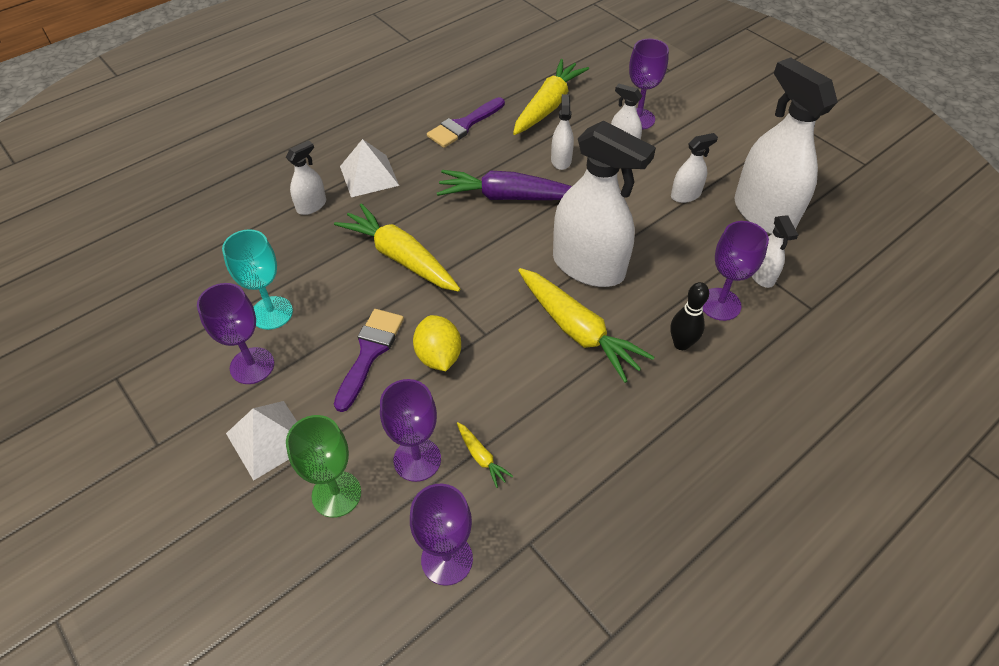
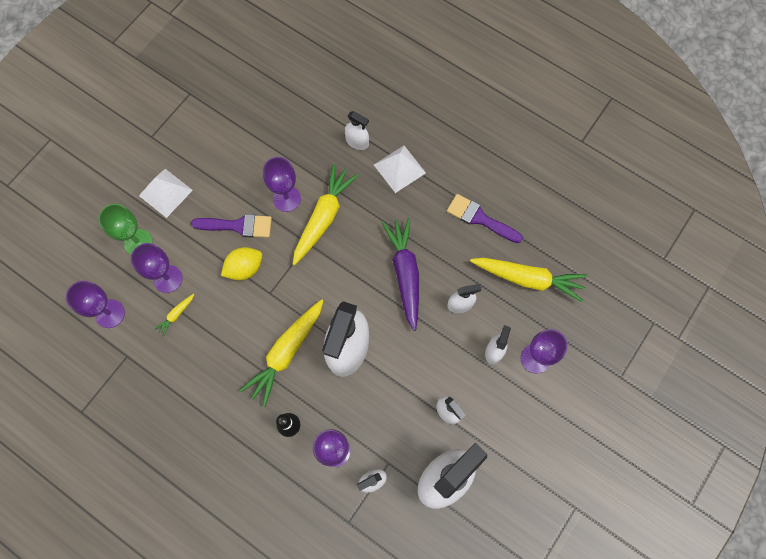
camera: 75 degrees right, 20 degrees up
purple goblet [197,283,274,384] -> purple goblet moved to [263,157,301,212]
turquoise goblet [222,229,293,330] -> none

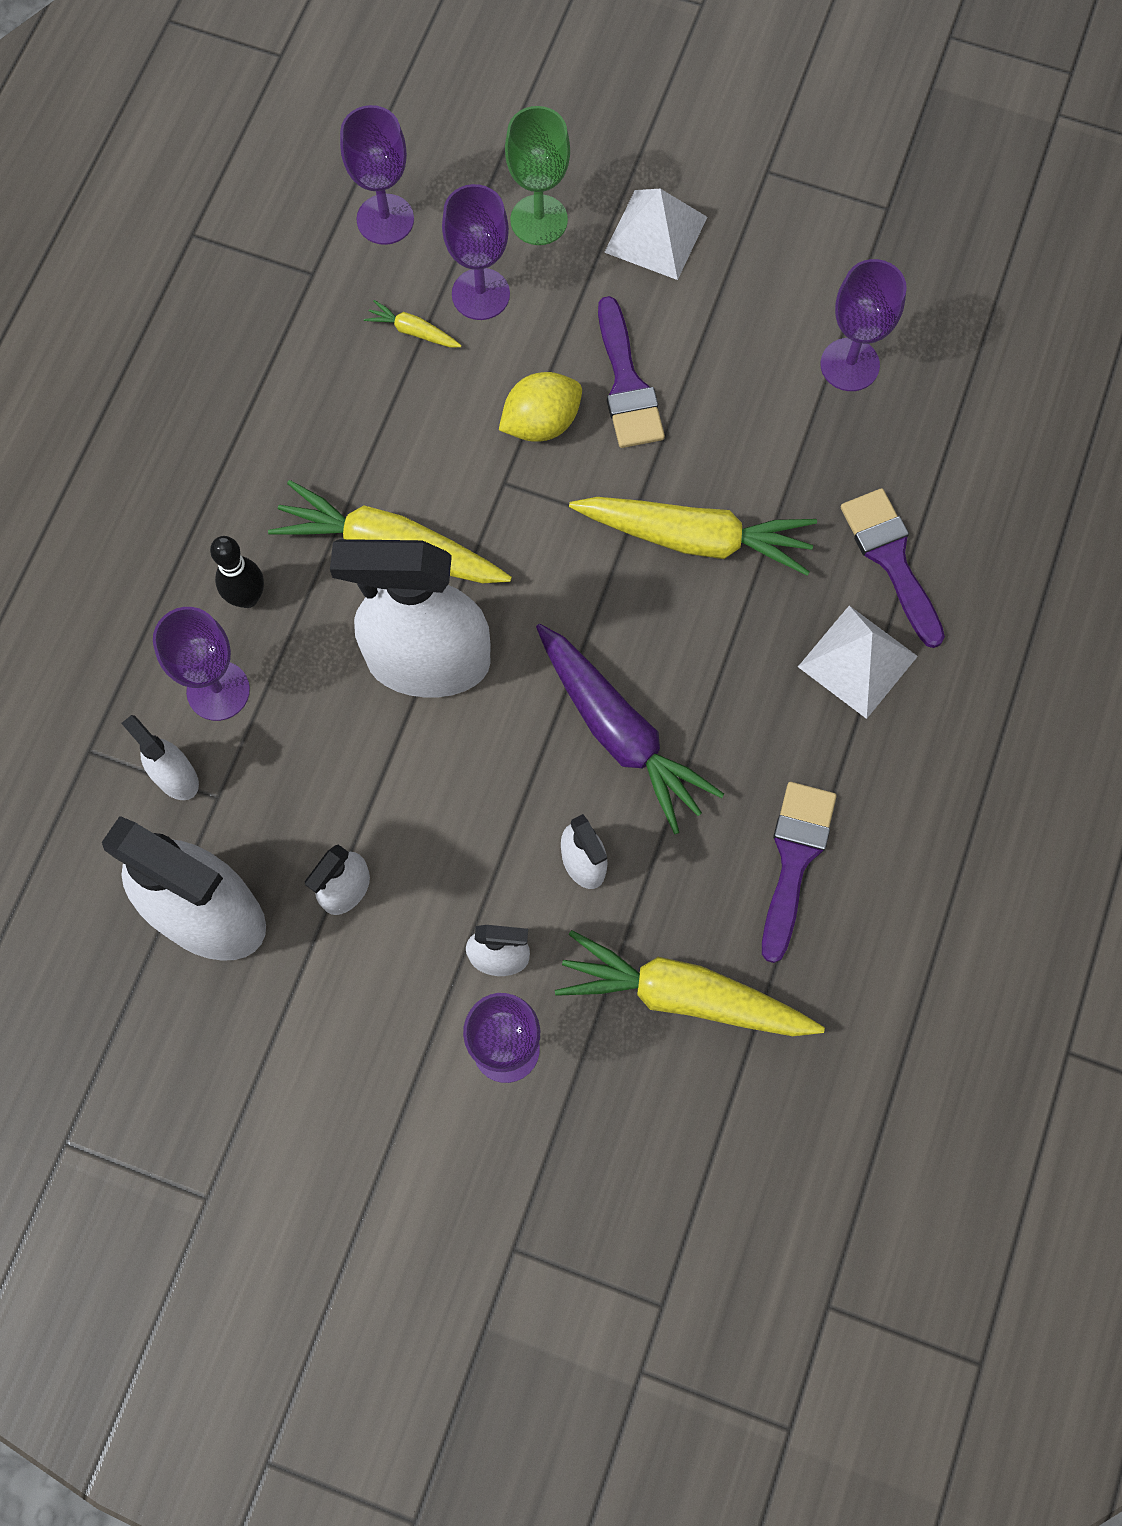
camera: 75 degrees right, 0 degrees up
yellow lemon [221,247,262,280] -> yellow lemon turned 75 degrees counterclockwise [499,372,582,442]
purple goblet [263,157,301,212] -> purple goblet moved to [820,259,907,391]
white spray bottle [345,111,369,150] -> purple brush [841,488,945,648]
purple carrot [382,218,419,331] -> purple carrot turned 75 degrees clockwise [536,624,724,834]
yellow carrot [470,258,587,302] -> yellow carrot turned 105 degrees clockwise [555,930,825,1036]

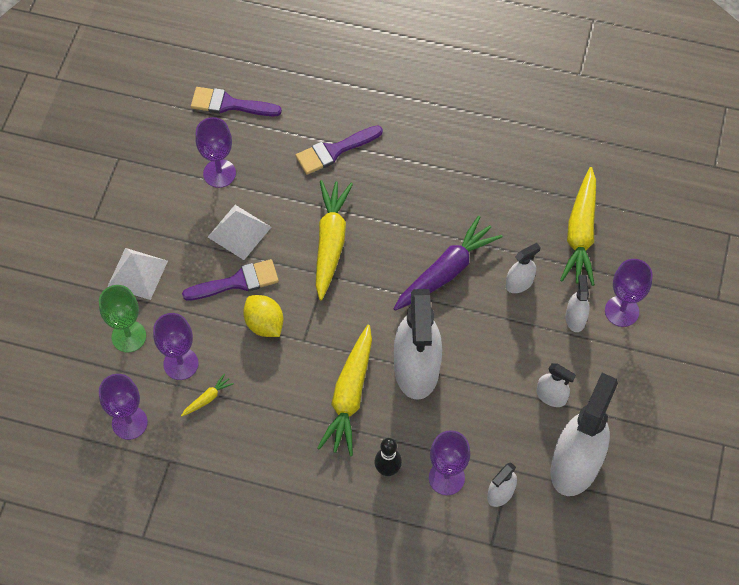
camera: 95 degrees left, 10 degrees down
yellow carrot [364,300,462,347] -> yellow carrot turned 150 degrees counterclockwise [181,373,234,416]
purple brush [762,782,837,963] -> purple brush moved to [191,87,282,116]
white pyramid [798,606,918,719] -> white pyramid moved to [208,205,271,260]

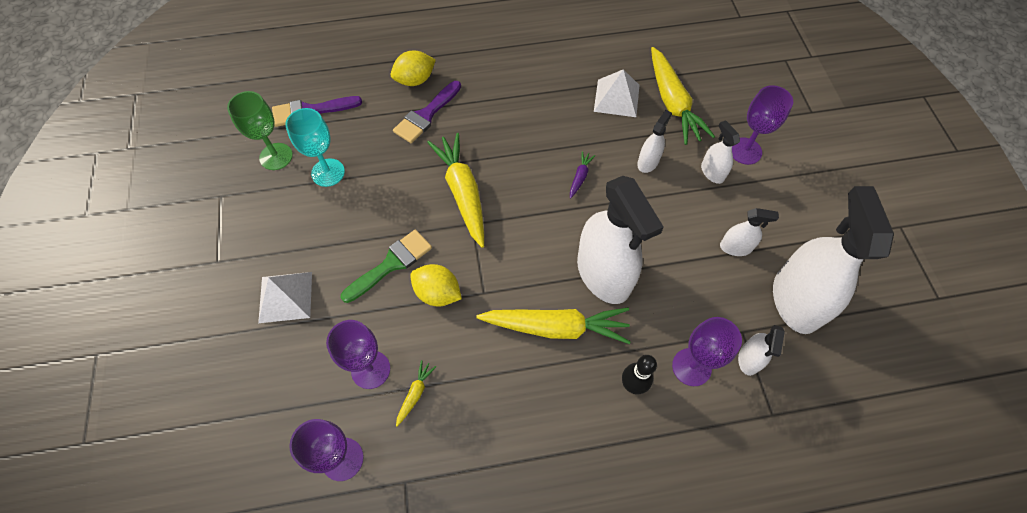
camera: 25 degrees left, 0 degrees up
green goblet [99,285,146,353] -> green goblet moved to [227,91,293,170]
purple brush [182,259,279,301] -> green brush [341,229,432,303]
purple goblet [195,117,236,188] -> turquoise goblet [285,108,345,187]
white pyramid [208,205,271,260] -> white pyramid moved to [594,69,640,117]
yellow carrot [317,325,372,456] -> yellow carrot turned 75 degrees counterclockwise [476,307,631,344]
purple carrot [394,216,503,311] -> purple carrot [570,151,595,199], size x0.43
none -> yellow lemon [391,51,436,86]

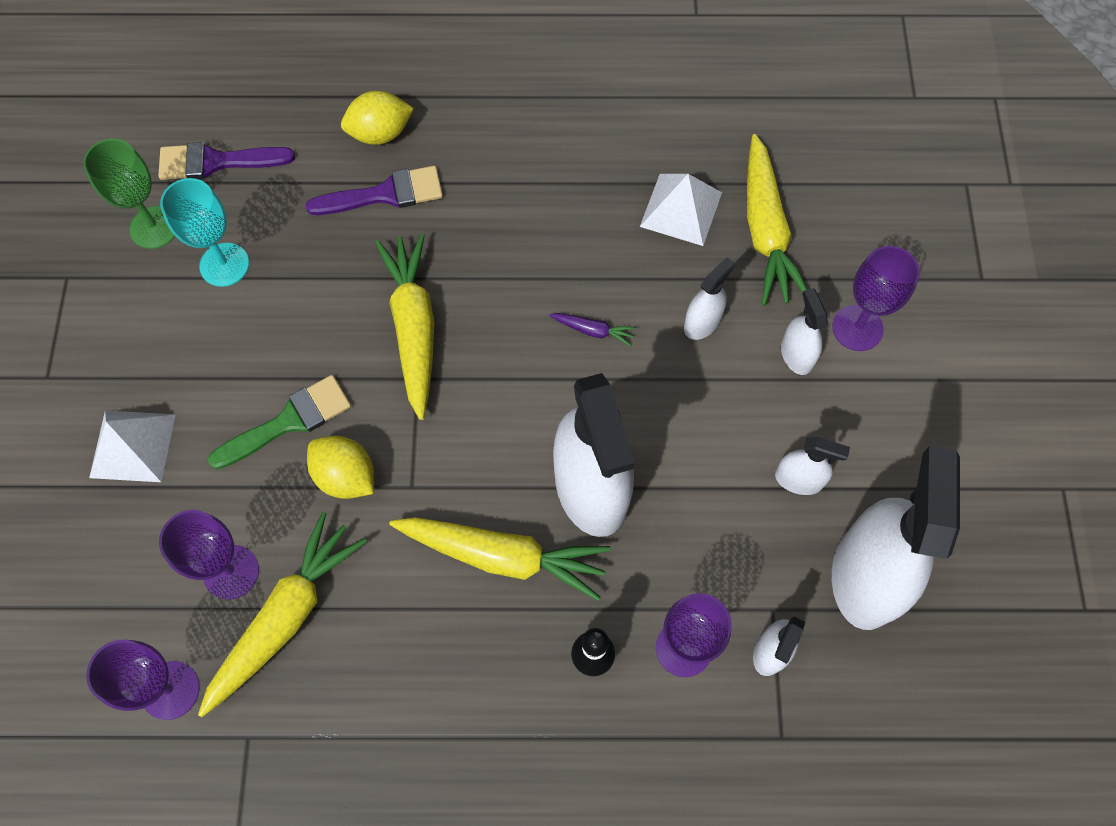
camera: 10 degrees right, 5 degrees up
purple brush [393,81,461,143] -> purple brush turned 150 degrees counterclockwise [306,166,443,215]
yellow carrot [396,360,436,426] -> yellow carrot [198,512,367,717], size x2.31
purple carrot [570,151,595,199] -> purple carrot turned 75 degrees clockwise [549,313,636,346]

